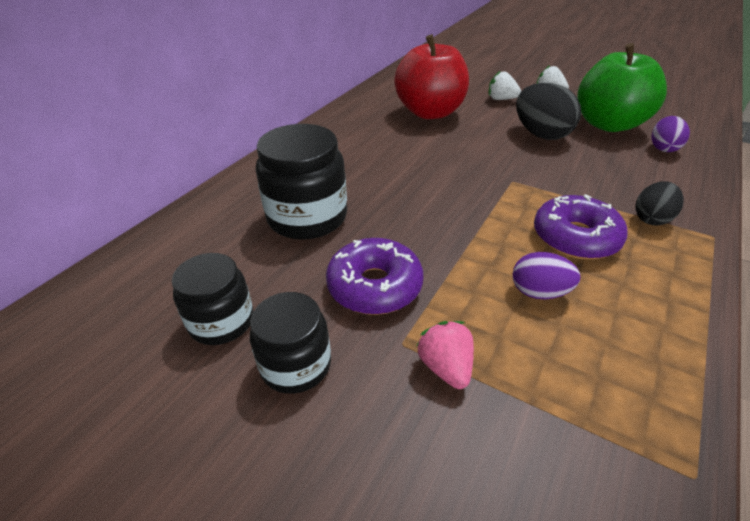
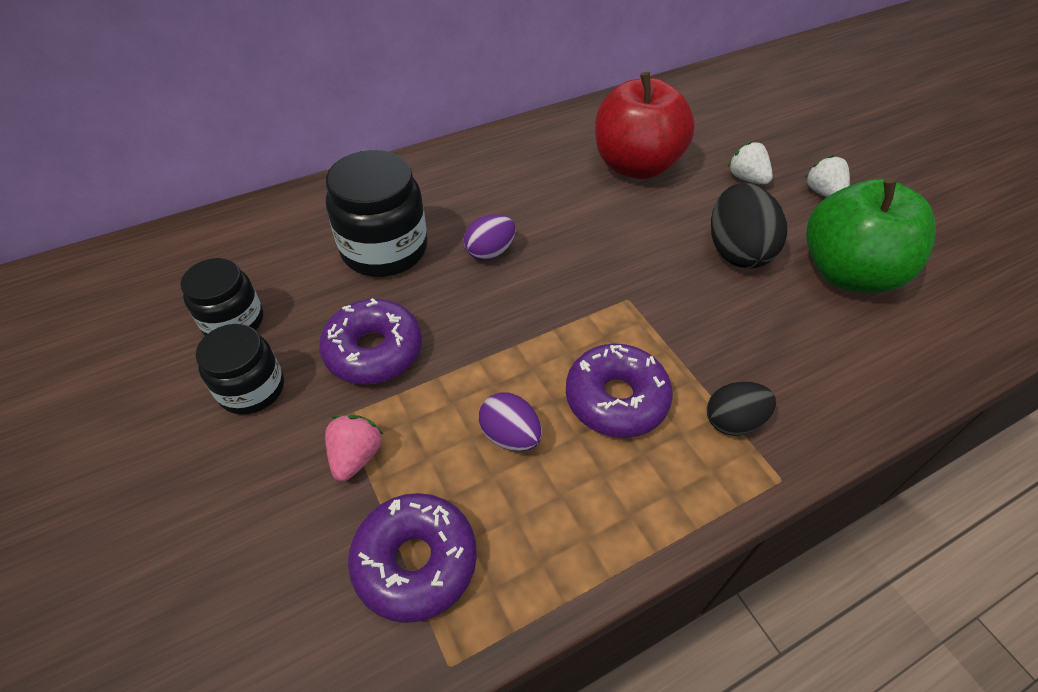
camera: 30 degrees right, 10 degrees up
purple egg [652,116,690,152] -> purple egg moved to [464,214,516,260]
none -> purple donut [348,493,477,623]

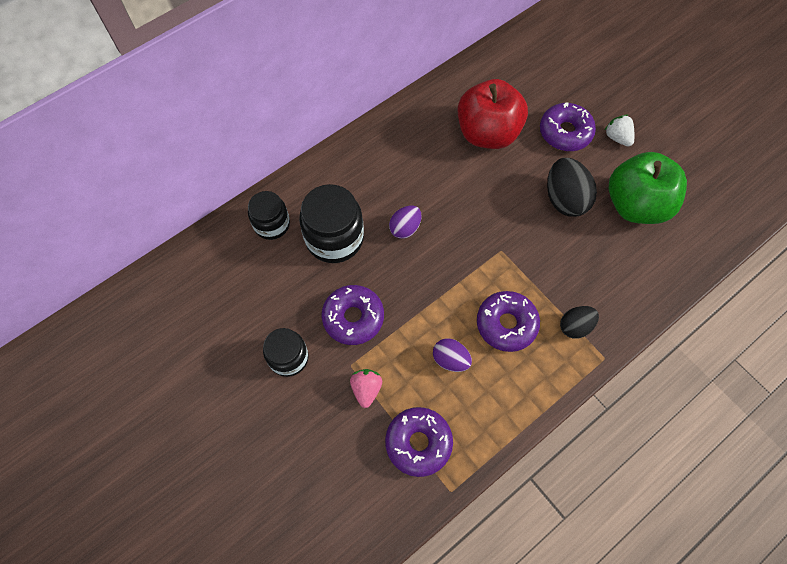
camera: 10 degrees left, 15 degrees up
black jar [180,258,263,336] -> black jar moved to [248,191,290,240]
white strawberry [728,141,773,184] -> purple donut [540,102,596,151]

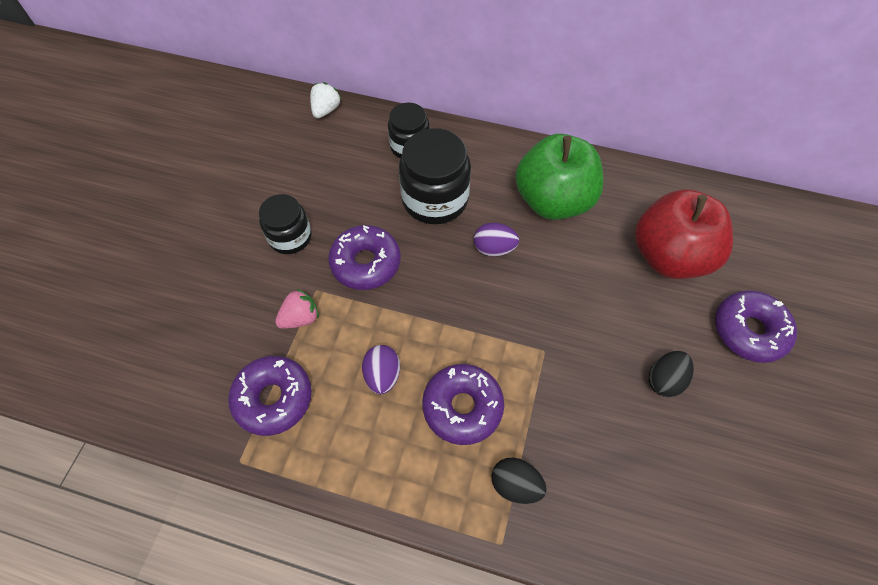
camera: 55 degrees right, 5 degrees down
black egg [547,158,597,217] -> black egg [649,351,694,397], size x0.60
white strawberry [604,115,634,147] -> white strawberry moved to [310,82,341,118]
green apple [609,152,687,224] -> green apple moved to [515,134,604,220]

